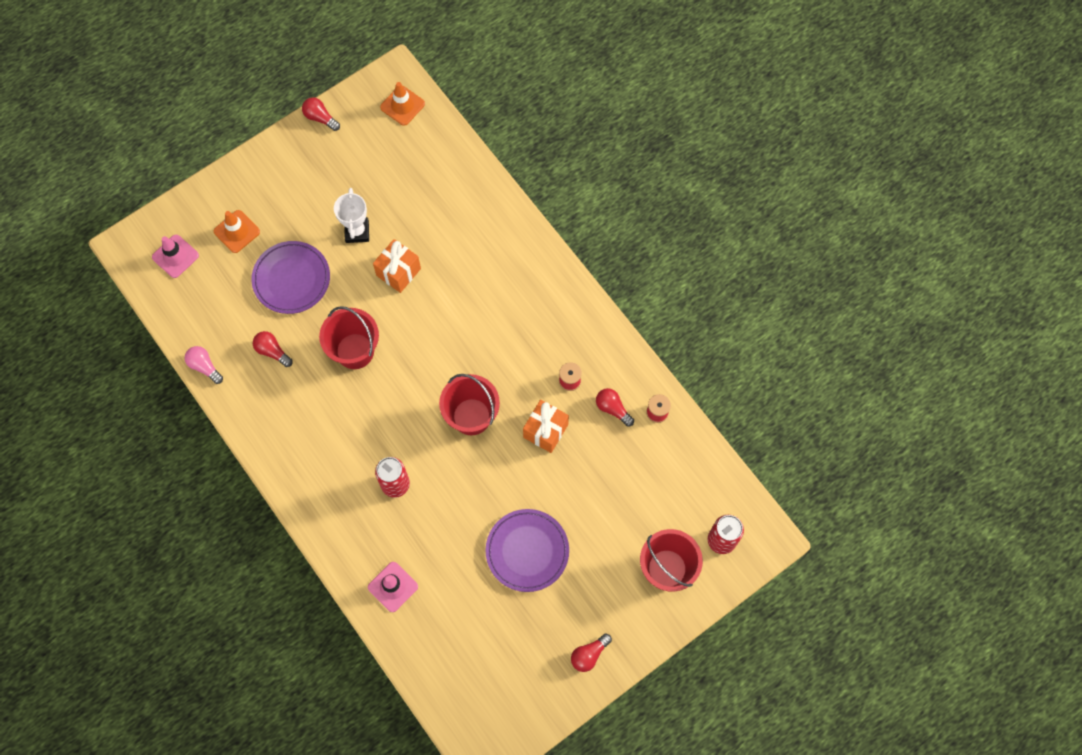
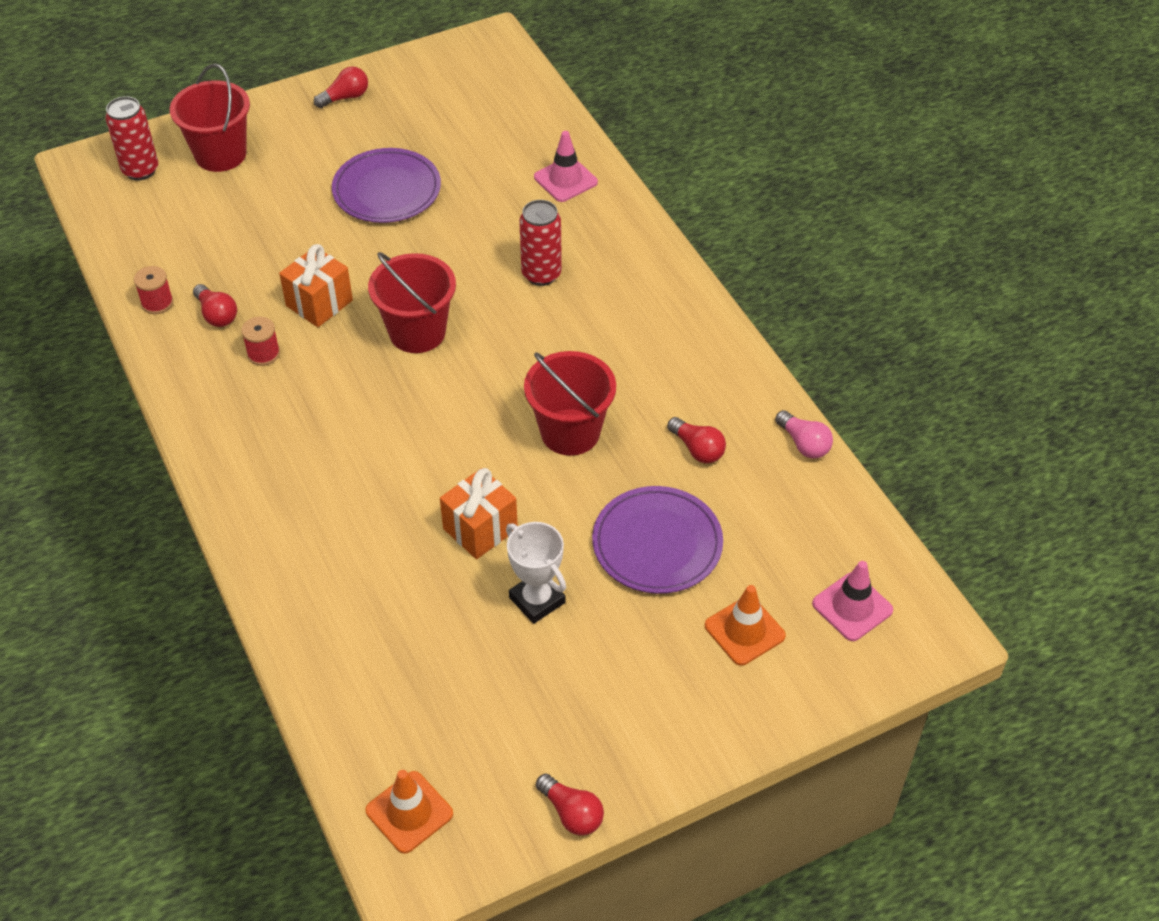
camera: 170 degrees left, 20 degrees down
white trophy [334,188,369,243] -> white trophy turned 45 degrees counterclockwise [506,522,566,624]

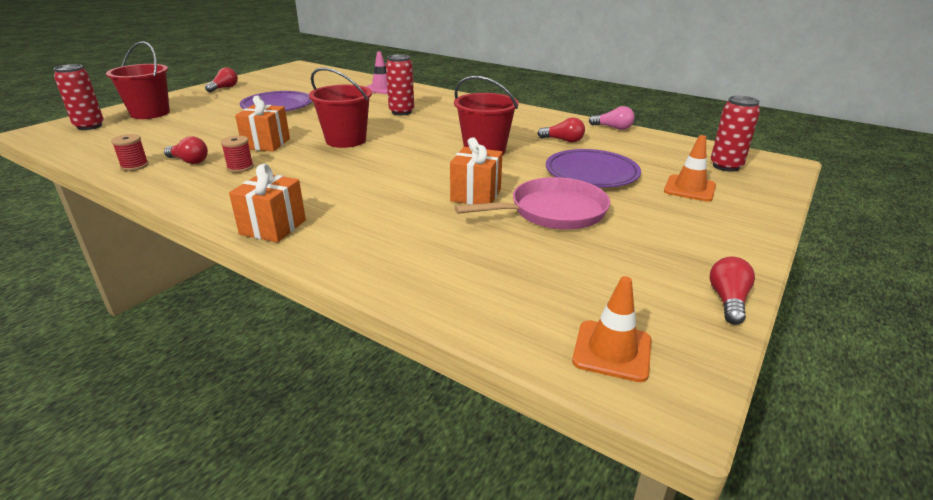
camera: 30 degrees left, 20 degrees down
white trophy [506,522,566,624] -> pink pan [454,177,610,230]
red light bulb [536,773,604,836] -> red light bulb turned 90 degrees counterclockwise [710,256,755,325]
pink traffic cone [812,561,893,641] -> red can [711,96,760,172]
none -> orange gift [229,164,306,242]

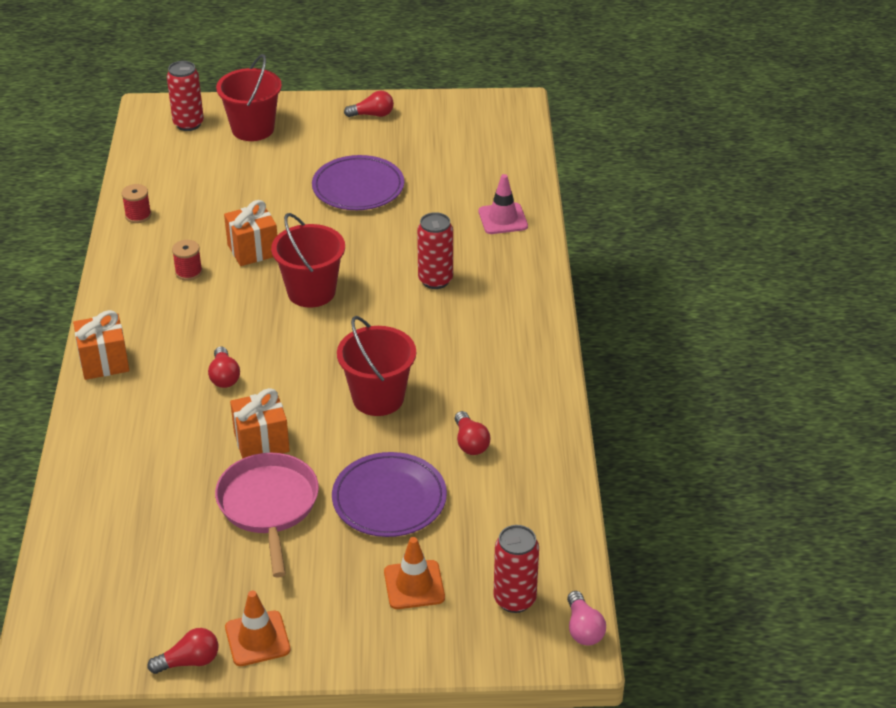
camera: 55 degrees right, 10 degrees up
red light bulb [164,136,208,164] -> red light bulb moved to [208,346,240,388]
pink pan [454,177,610,230] -> pink pan turned 135 degrees counterclockwise [215,453,319,578]
orange traffic cone [572,276,652,382] -> orange traffic cone moved to [225,591,291,666]
pink light bulb [589,106,634,130] -> pink light bulb moved to [567,591,606,646]

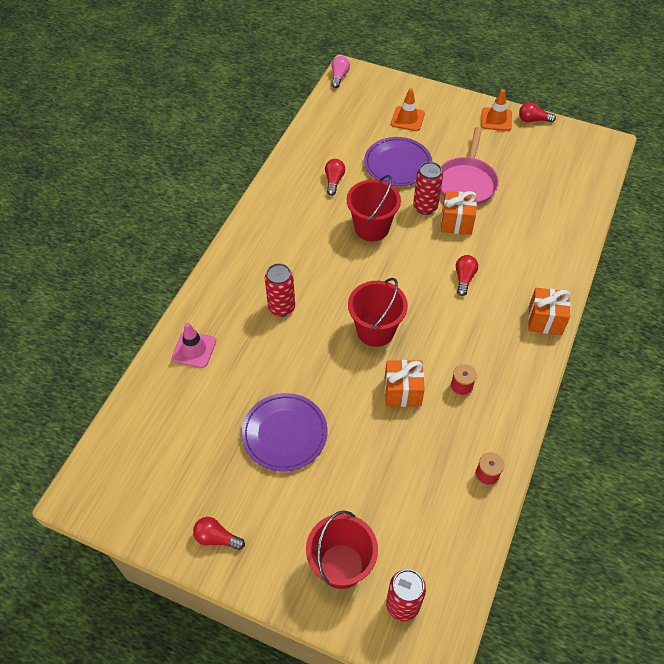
camera: 155 degrees left, 15 degrees up
red can [493,525,539,613] -> red can moved to [413,162,443,215]

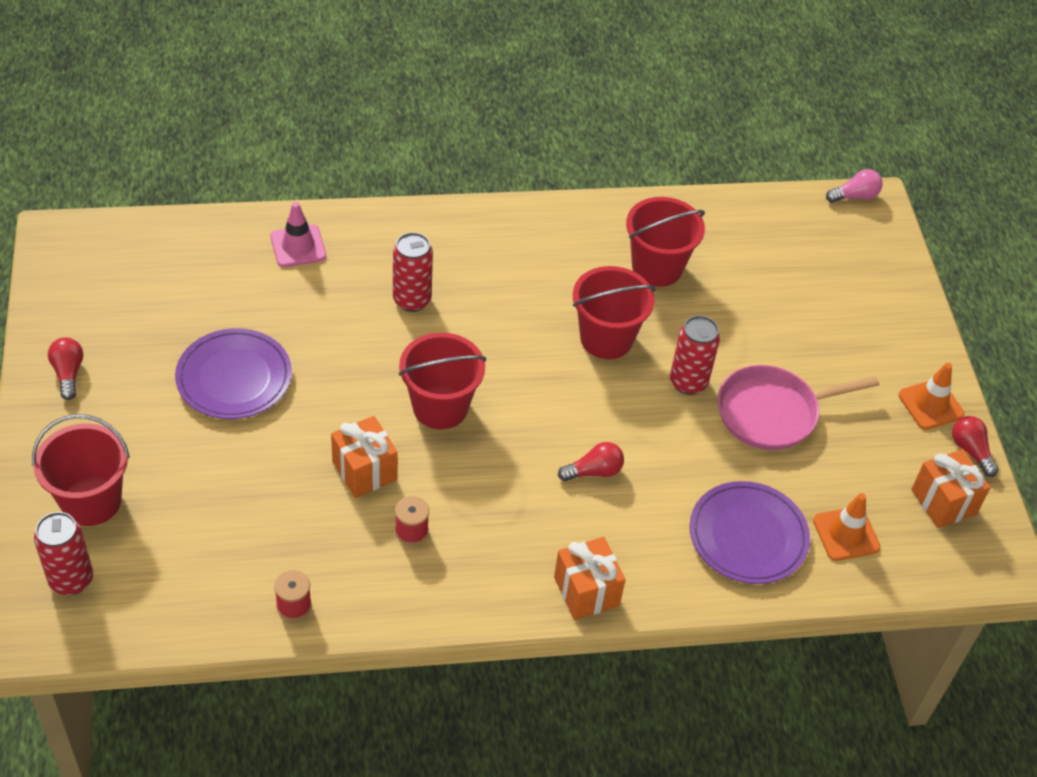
camera: 55 degrees right, 5 degrees down
red light bulb [325,159,345,196] -> red bucket [626,197,705,287]
purple plate [364,137,432,186] -> purple plate moved to [689,481,810,584]
orange traffic cone [391,89,425,131] -> orange traffic cone moved to [813,493,881,561]
orange gift [441,191,477,235] -> orange gift moved to [911,449,991,528]

